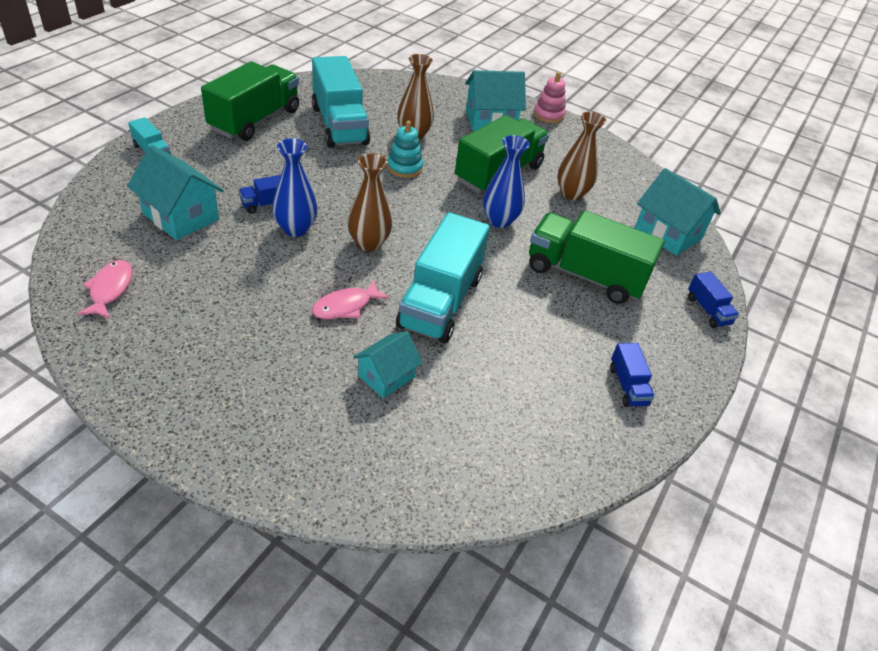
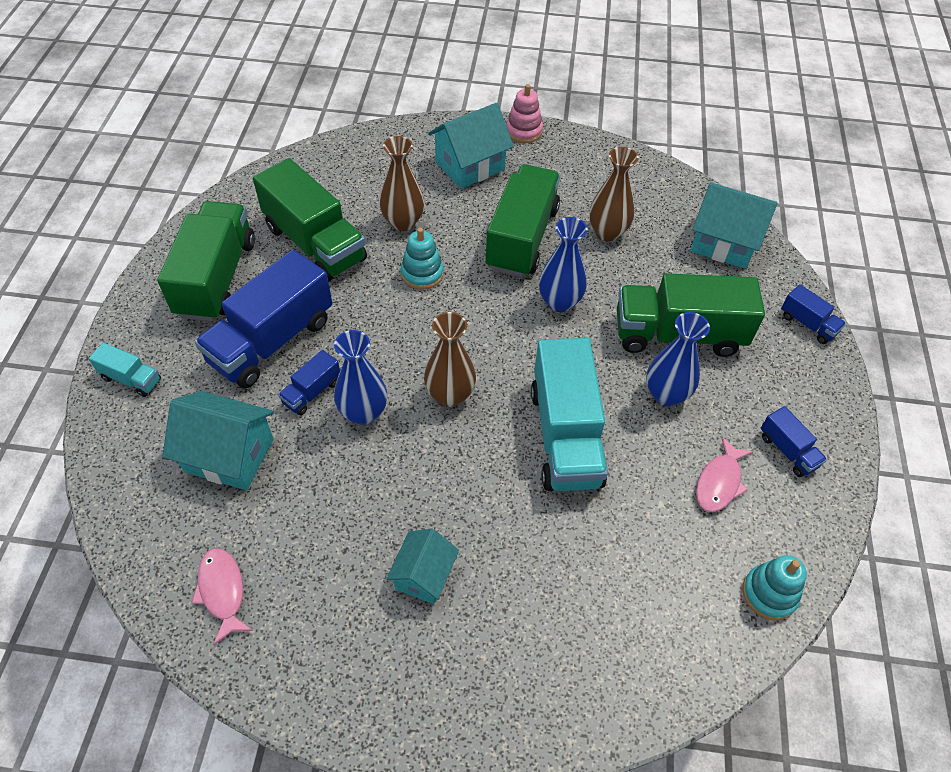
camera: 20 degrees left, 10 degrees up
turquoise truck [312,56,370,148] -> green truck [253,158,367,282]
pink fish [312,280,390,319] -> pink fish moved to [696,437,753,512]
turquoise house [353,331,423,399] -> turquoise house moved to [386,529,459,604]
none -> blue truck [195,250,332,388]
none -> blue vase [646,312,710,406]
none -> turquoise stacking toy [743,555,807,620]

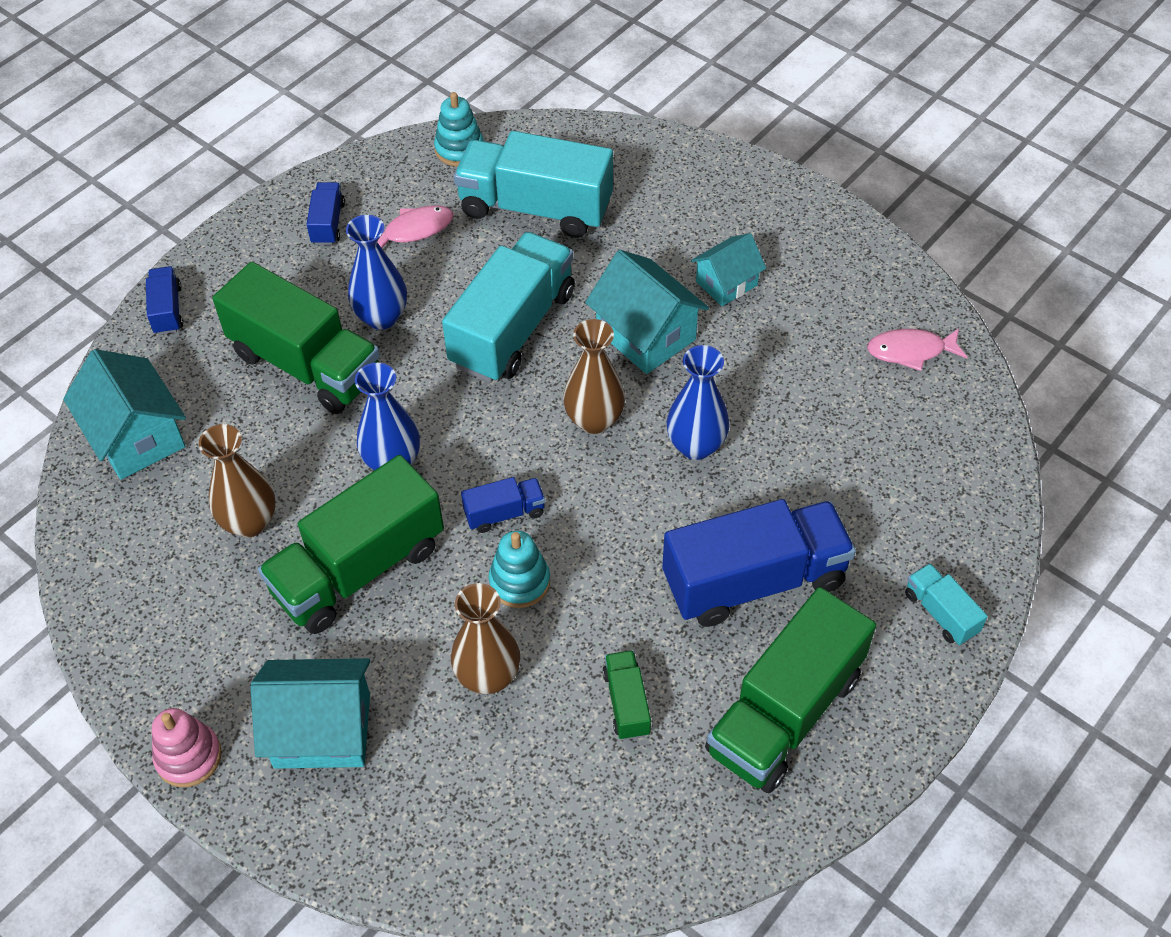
camera: 145 degrees left, 0 degrees up
turquoise house [162,391,274,490] -> turquoise house moved to [585,250,709,374]
pink fish [191,548,253,645] -> pink fish turned 75 degrees clockwise [867,328,967,371]
green truck [253,158,367,282] -> green truck [602,650,651,740], size x0.46
blue truck [278,350,340,415] -> blue truck moved to [461,477,545,533]
none -> turquoise truck [454,131,613,238]

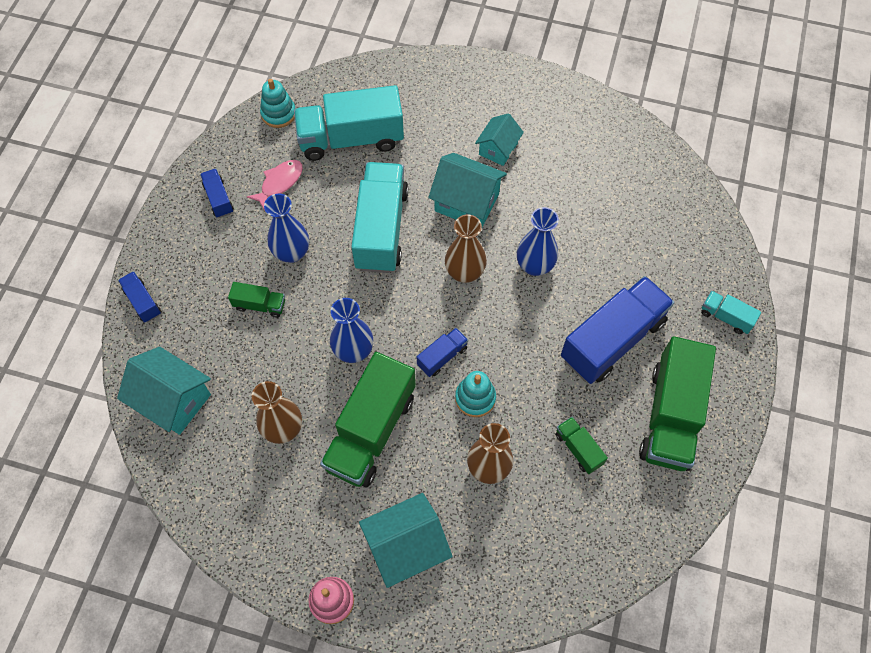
camera: 25 degrees left, 10 degrees up
green truck [213,262,380,414] -> green truck [228,282,285,318], size x0.46
pink fish [867,328,967,371] -> none

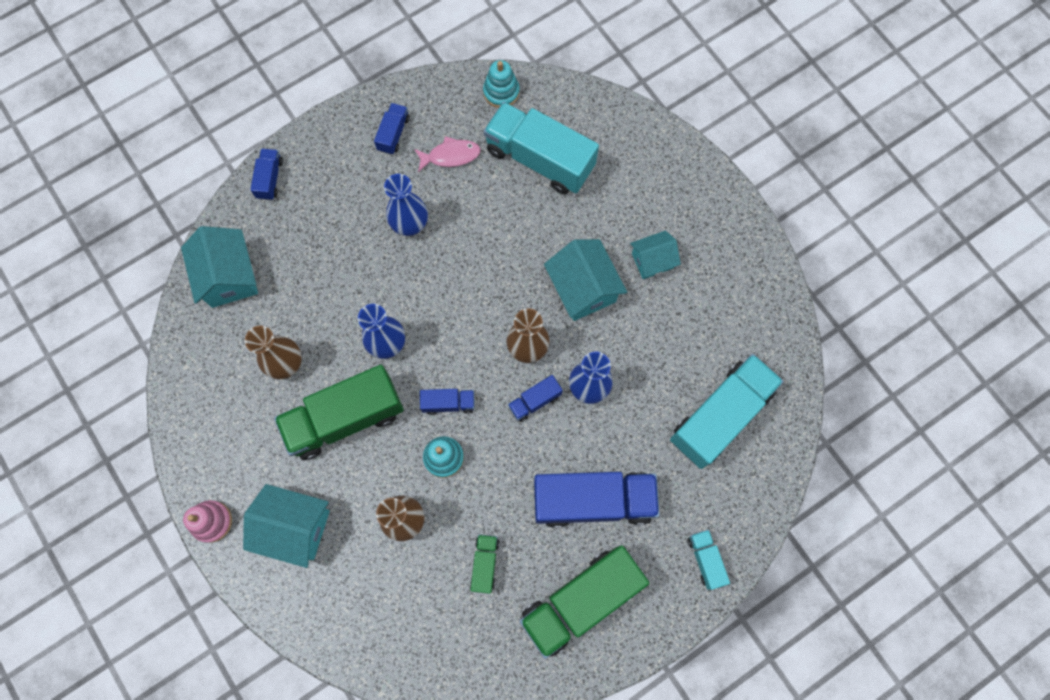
camera: 40 degrees right, 10 degrees up
green truck [228,282,285,318] -> none
turquoise truck [351,162,408,273] -> turquoise truck moved to [670,354,784,469]
none -> blue truck [508,375,563,422]

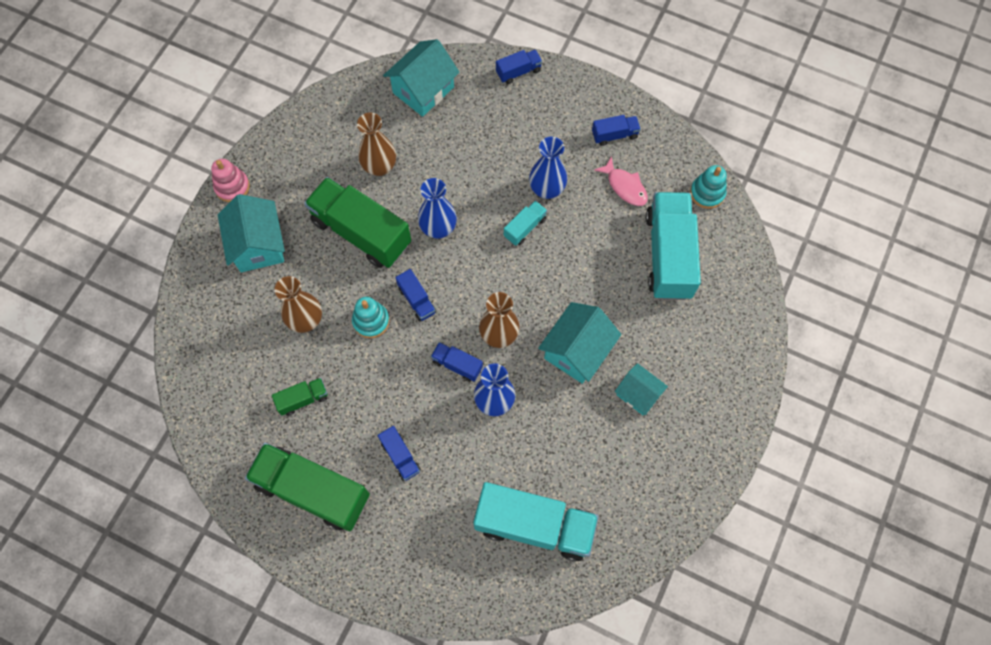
camera: 60 degrees right, 5 degrees down
blue truck [534,472,660,528] -> blue truck [378,426,421,481], size x0.46
turquoise truck [688,530,730,590] -> turquoise truck moved to [504,200,547,246]

